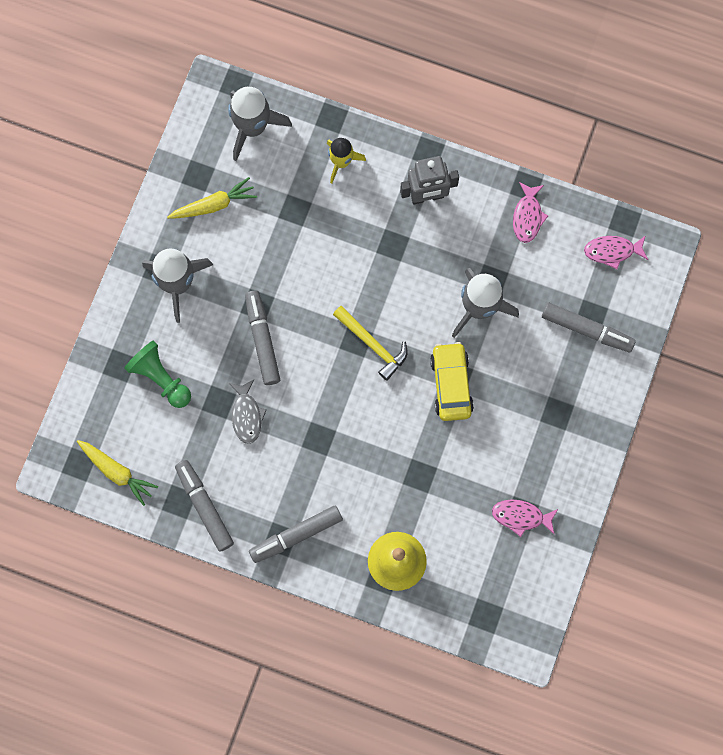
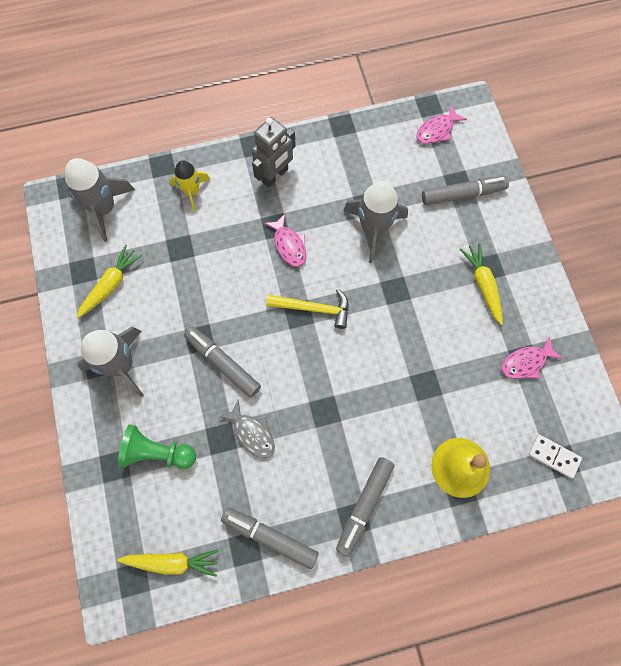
camera: 35 degrees left, 5 degrees down
yellow car [430,342,474,421] -> none
pink fish [513,182,548,243] -> pink fish moved to [264,214,306,267]
none -> yellow carrot [460,243,503,325]
none -> white domino [529,434,582,478]

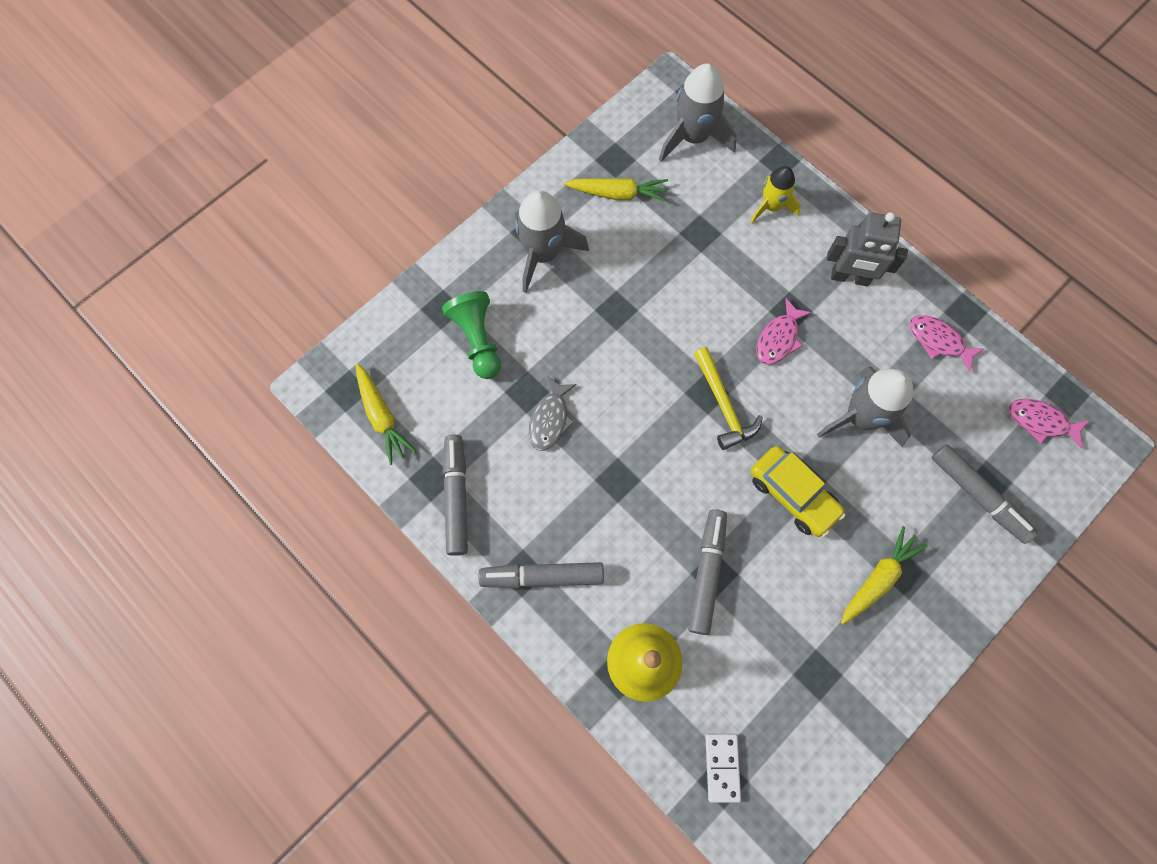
camera: 60 degrees right, 0 degrees up
grey marker [184,326,261,398] -> grey marker moved to [688,509,727,635]
pink fish [501,337,563,379] -> pink fish moved to [909,315,985,372]
none -> yellow car [751,446,846,537]

